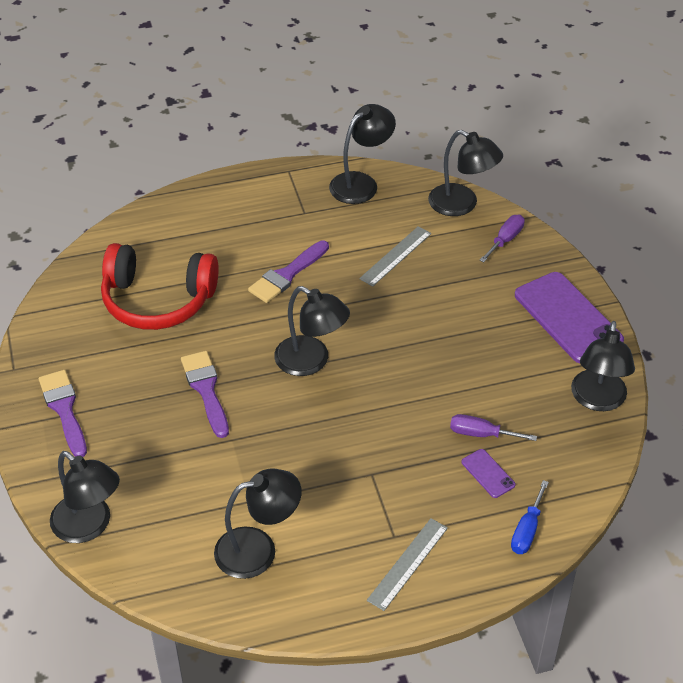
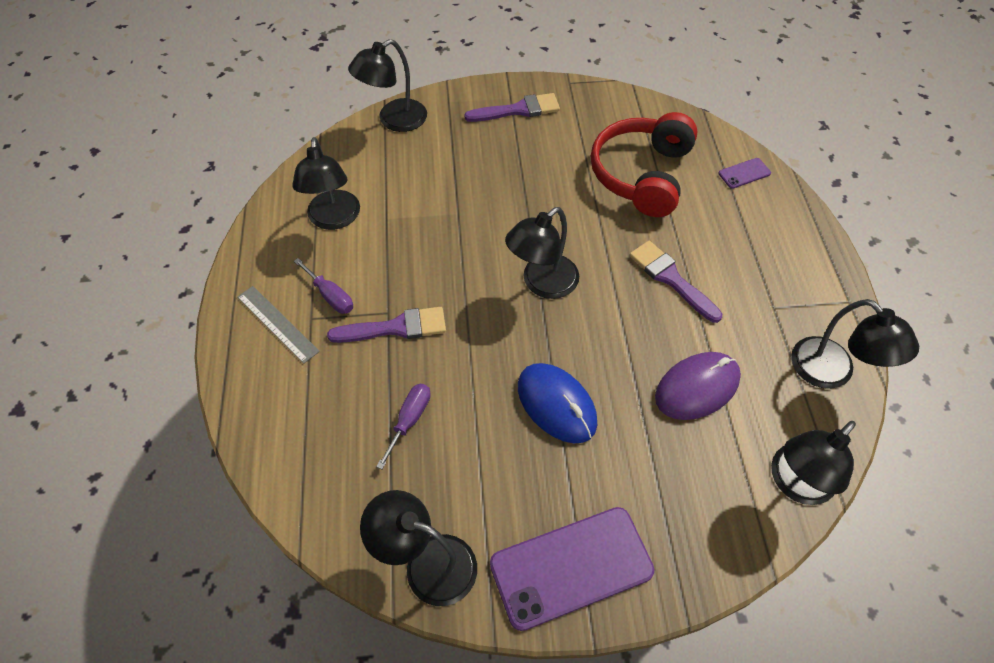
camera: 100 degrees right, 10 degrees up
purple brush [181,351,229,438] -> purple brush moved to [327,307,446,343]
grey ruler [359,226,431,287] -> purple mouse [655,352,741,420]
purple phone [462,449,516,498] -> purple phone moved to [719,158,771,189]
purple screwdriver [479,215,525,262] -> purple screwdriver moved to [294,258,353,314]
blue screwdriver [511,480,549,554] -> none
none -> blue mouse [518,363,597,443]

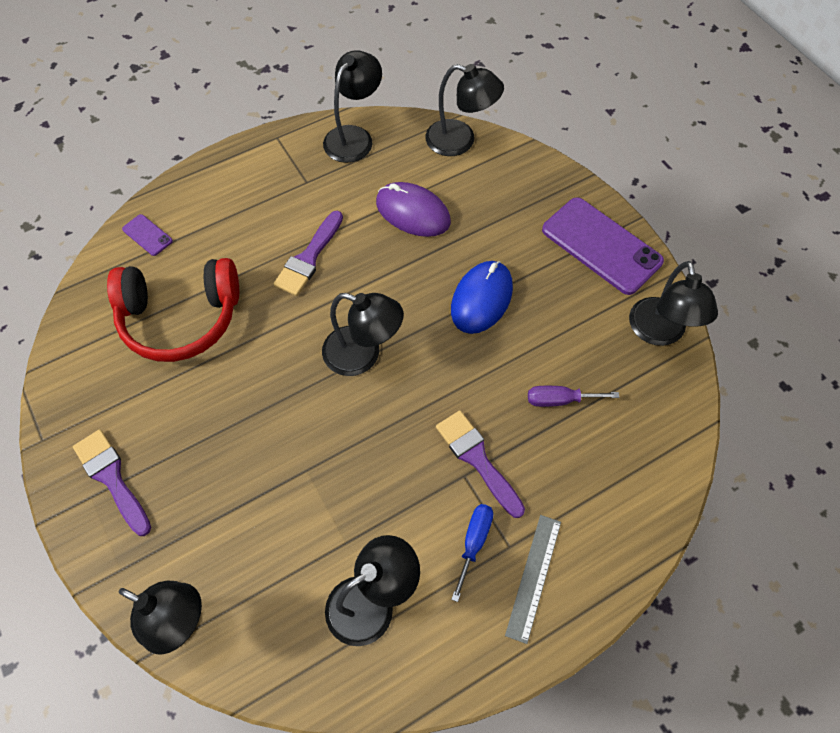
camera: 115 degrees left, 5 degrees up
purple screwdriver [294,258,353,314] -> blue screwdriver [451,504,493,602]

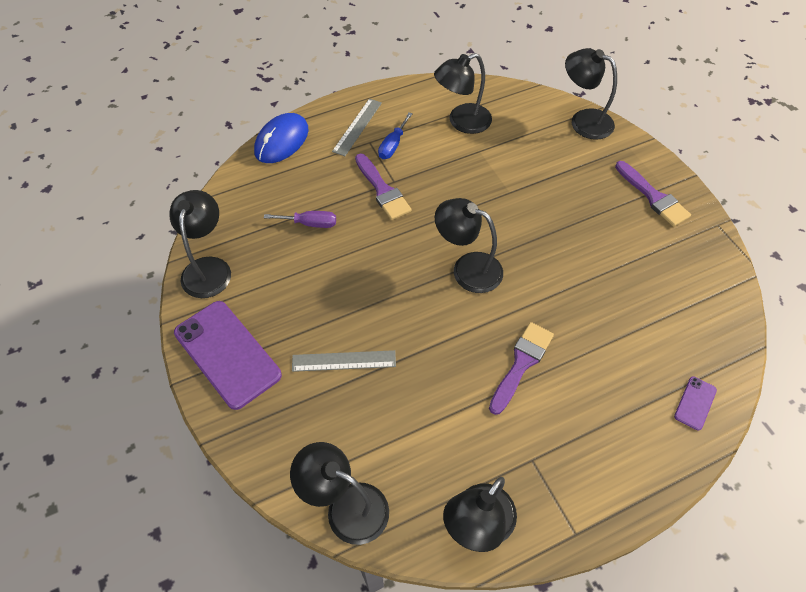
camera: 175 degrees left, 5 degrees down
red headphones [107,258,239,362] -> none
purple phone [122,214,173,256] -> purple phone turned 75 degrees clockwise [674,377,717,431]
purple mouse [376,182,451,237] -> none
blue mouse [451,261,513,334] -> blue mouse moved to [254,113,309,163]
none -> grey ruler [292,350,396,372]

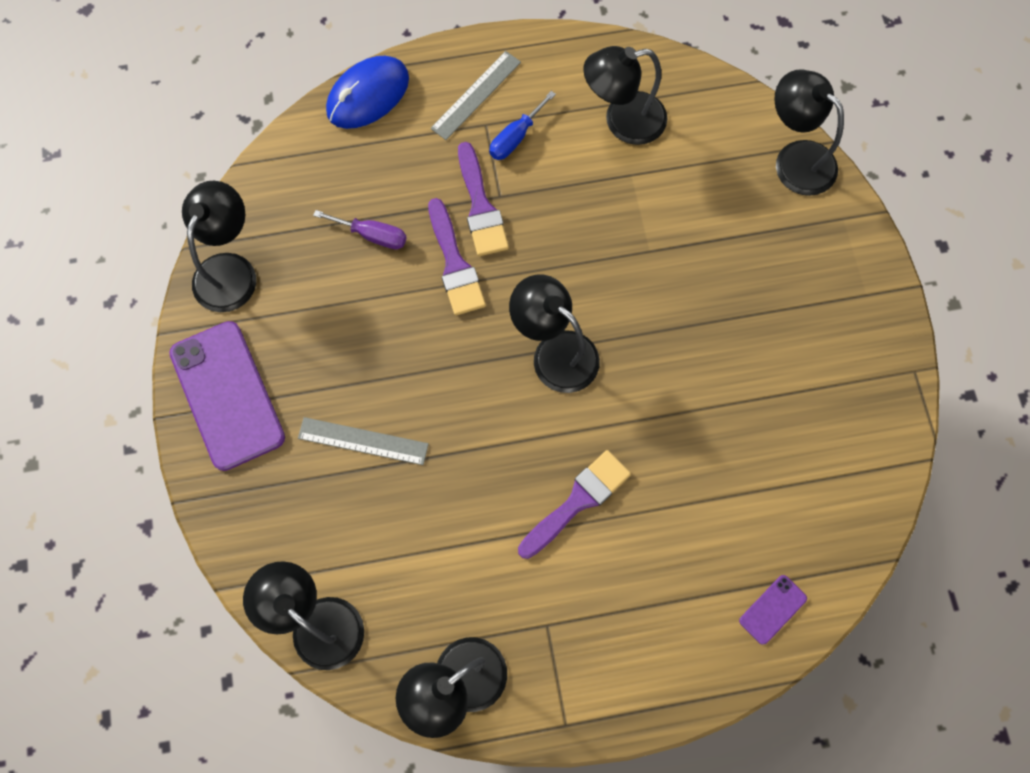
camera: 15 degrees right, 15 degrees up
purple brush [615,161,691,227] -> purple brush moved to [428,198,486,316]

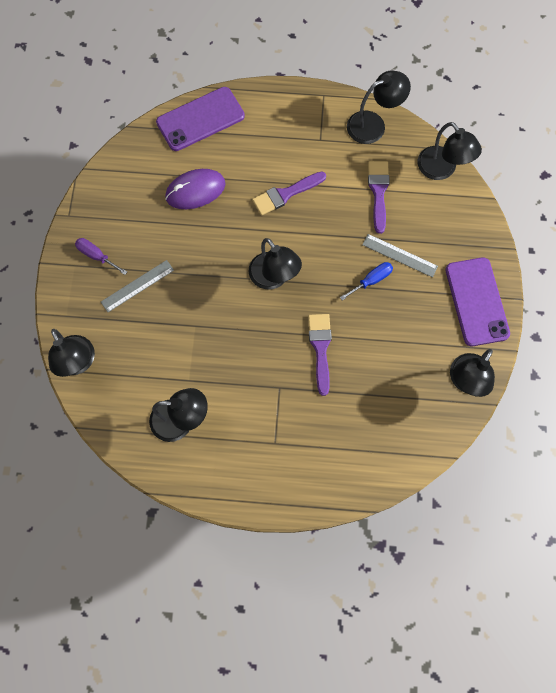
camera: 165 degrees left, 0 degrees up
purple screwdriver [313,210,407,249] -> purple screwdriver moved to [75,238,127,275]
blue mouse [326,56,409,129] -> none
grey ruler [431,51,521,140] -> grey ruler moved to [101,260,174,312]
purple brush [458,142,509,256] -> purple brush moved to [368,161,390,234]
blue screwdriver [489,91,556,160] -> blue screwdriver moved to [340,262,393,301]
purple phone [739,575,807,645] -> purple phone [156,87,245,151], size x2.25
none -> purple mouse [165,169,225,209]

